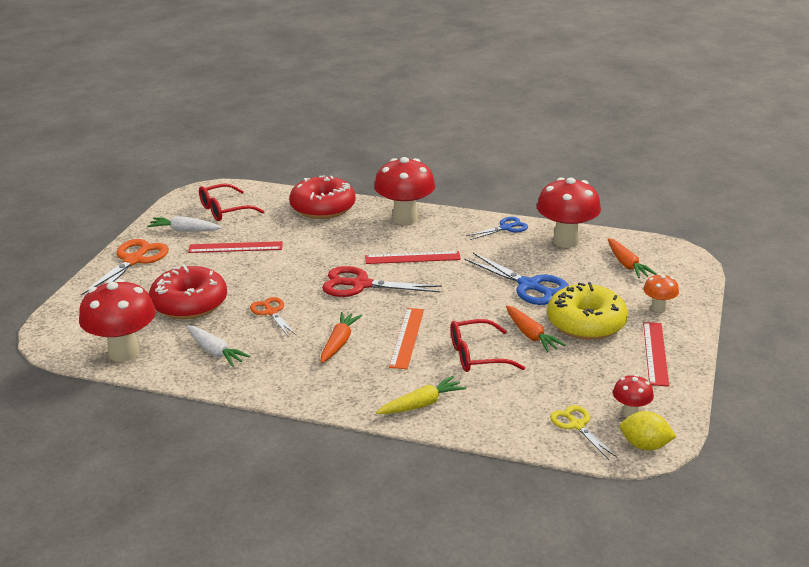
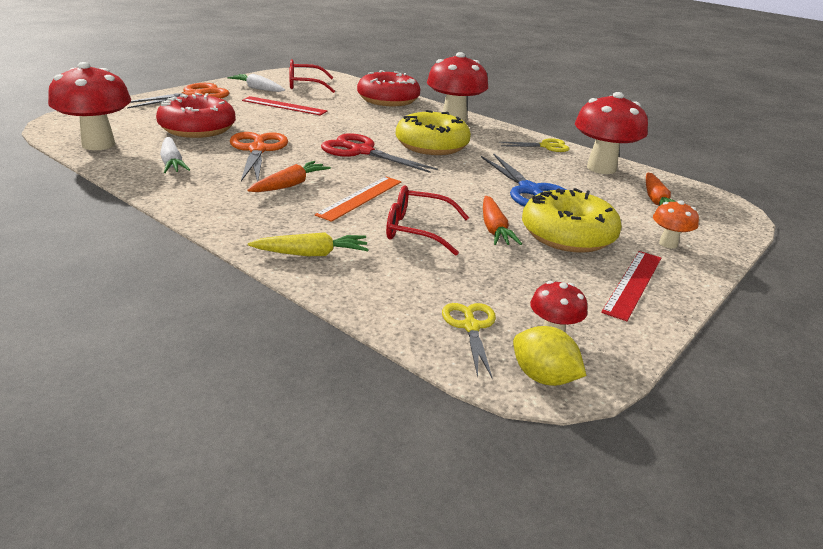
camera: 20 degrees right, 0 degrees up
orange scissors [250,297,296,336] -> orange scissors [230,132,288,182], size x1.65
red ruler [365,251,461,264] -> yellow donut [396,110,471,155]
blue scissors [466,217,528,240] -> yellow scissors [499,138,570,152]

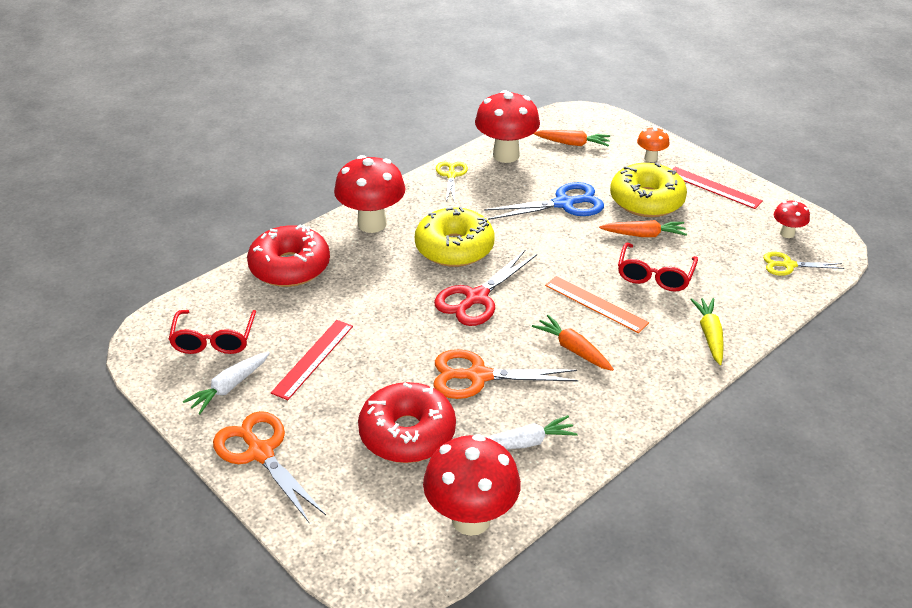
camera: 80 degrees left, 10 degrees up
yellow lemon [513,326,586,386] -> none

